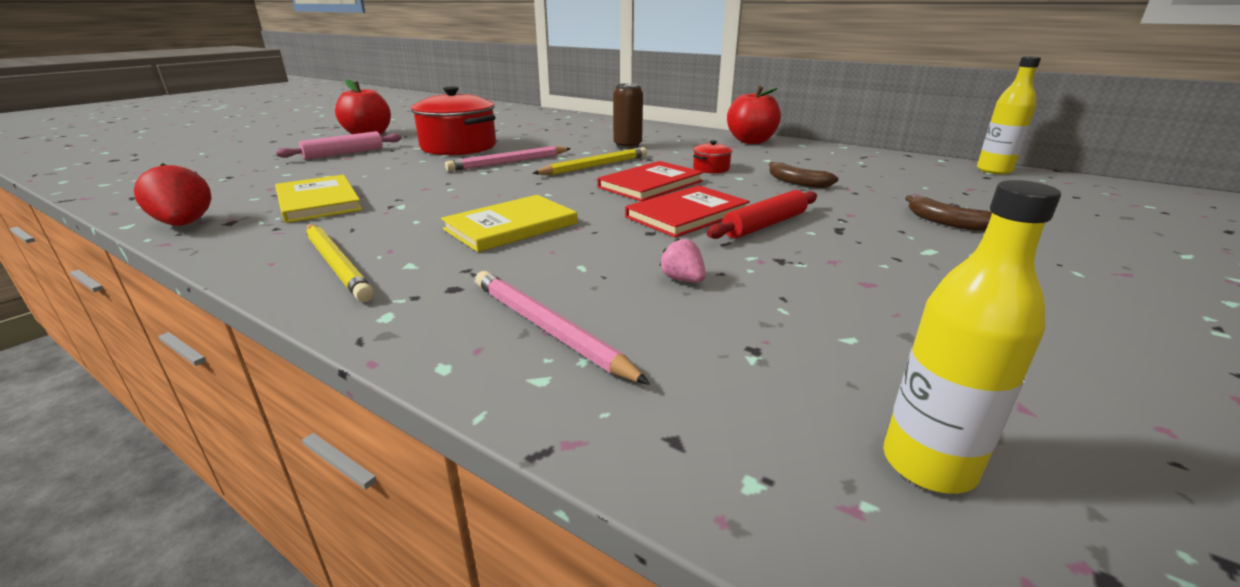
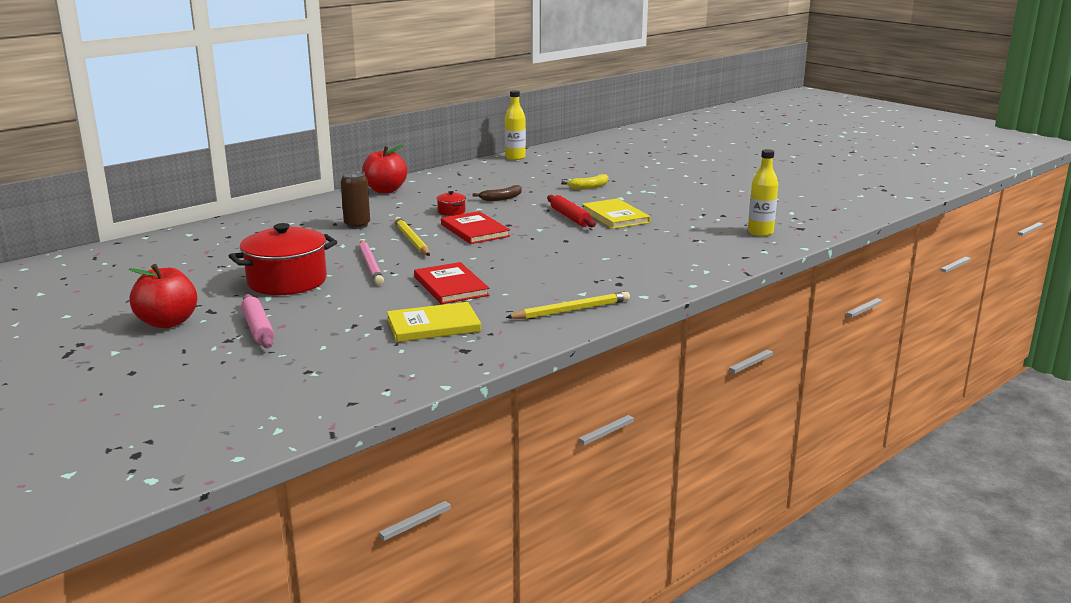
camera: 75 degrees left, 5 degrees down
red strawberry [134,163,212,226] -> none
yellow book [441,195,578,252] -> yellow book moved to [582,198,650,229]
pink pencil [475,271,650,385] -> none
red book [625,185,750,238] -> red book moved to [414,262,489,304]
pink strawberry [660,238,706,283] -> none
brown banana [905,195,992,232] -> yellow banana [561,174,608,189]

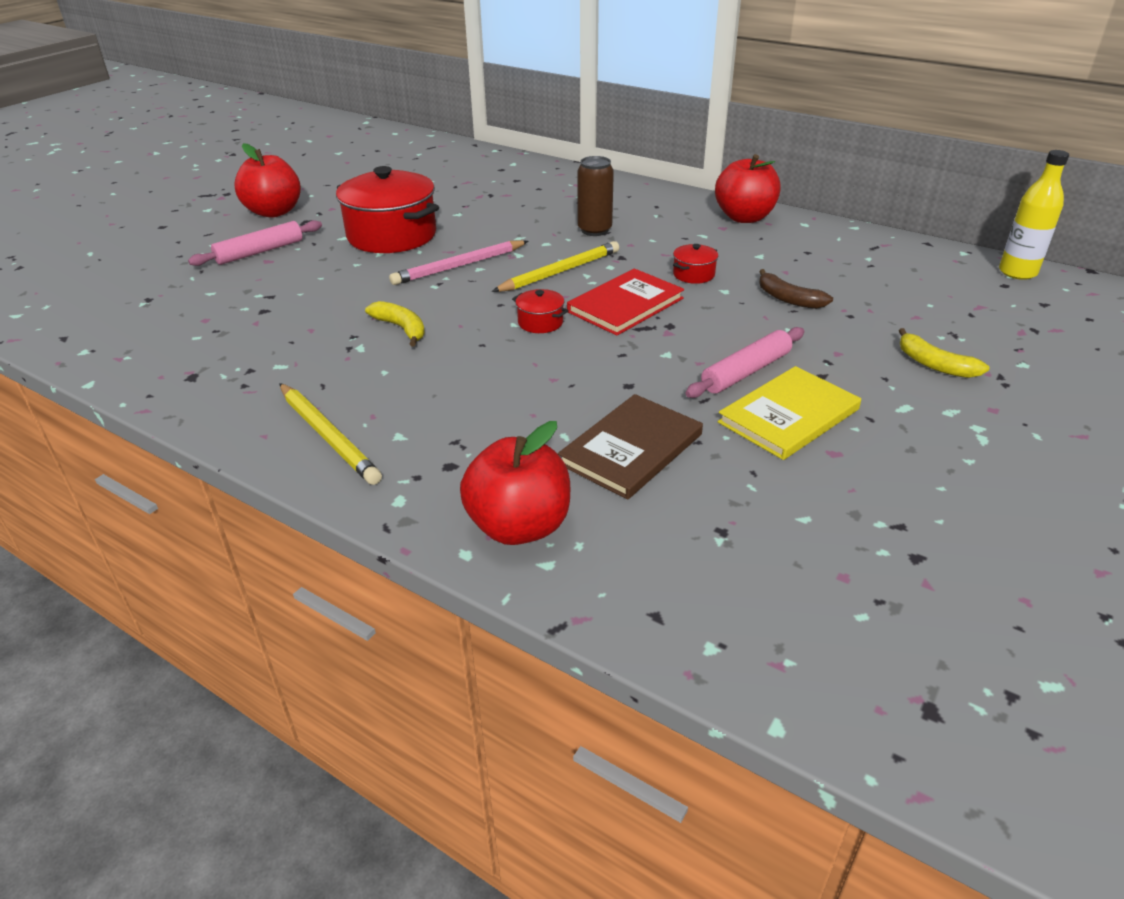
camera: 75 degrees right, 15 degrees up
yellow book [387,302,481,342] -> none
red book [414,262,489,304] -> yellow banana [365,301,425,346]
red rolling pin [547,195,596,227] -> pink rolling pin [685,327,804,398]
yellow bottle [748,149,778,236] -> none
none -> red apple [460,421,570,545]
none -> red pot [512,289,569,333]
none -> brown book [558,394,703,499]

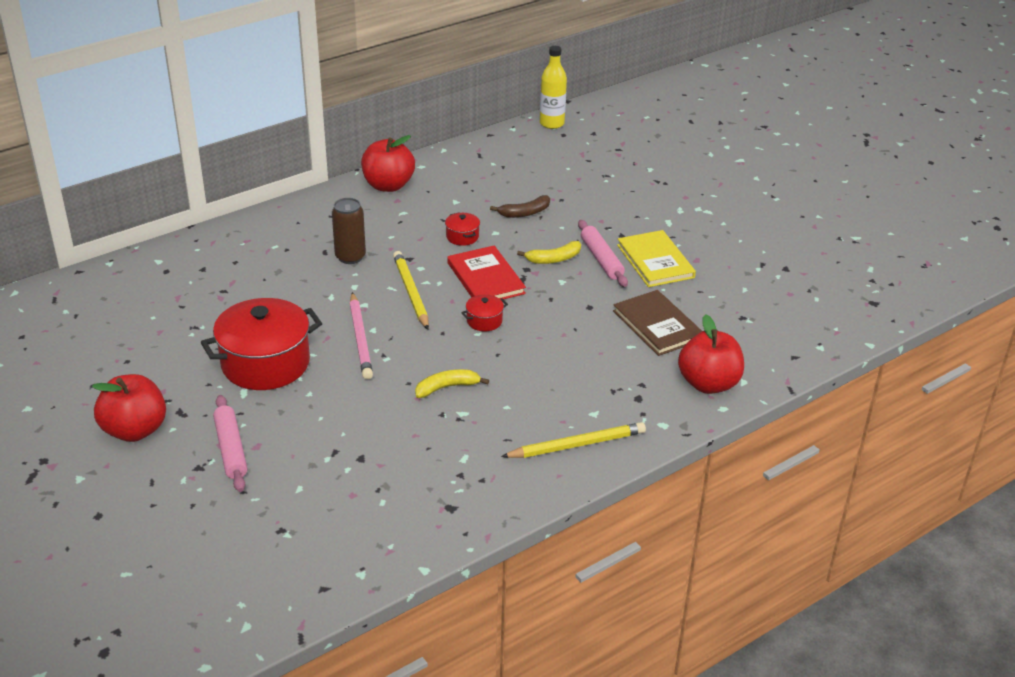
camera: 70 degrees left, 0 degrees up
yellow banana [899,328,990,378] -> yellow banana moved to [517,241,581,264]

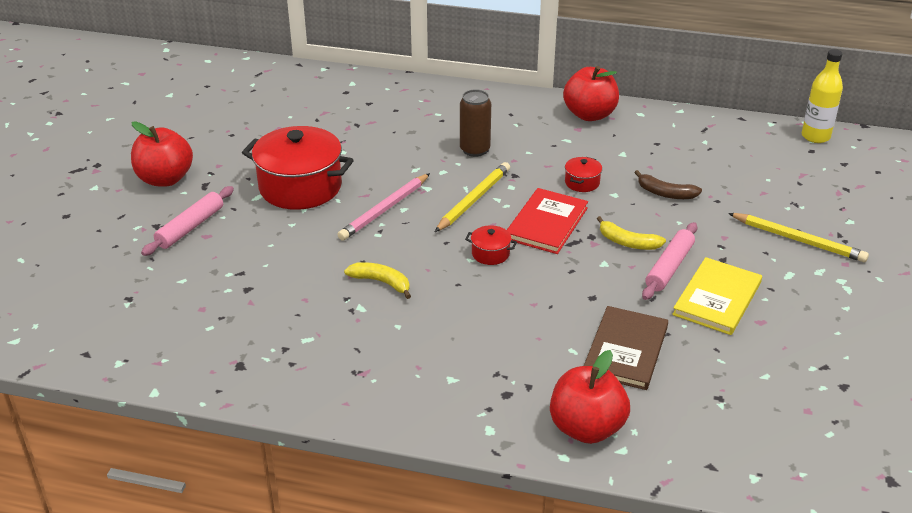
camera: 50 degrees right, 0 degrees up
yellow pencil [501,422,646,458] -> yellow pencil moved to [728,213,869,262]

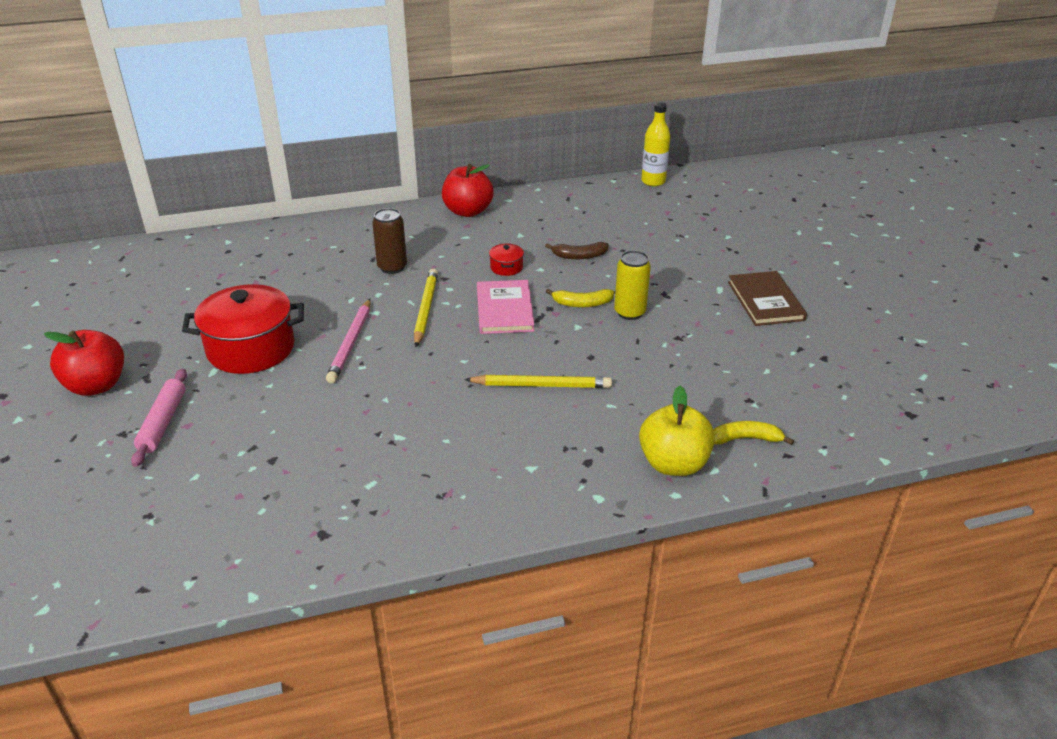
camera: 30 degrees left, 0 degrees up
yellow banana [344,262,411,299] -> yellow banana moved to [714,421,794,445]
red pot [465,225,517,265] -> none
red book [507,188,588,254] -> pink book [477,280,534,334]
red apple [550,350,630,444] -> yellow apple [639,386,715,476]
brown book [584,306,668,390] -> brown book moved to [728,271,807,326]
pink rolling pin [642,222,697,300] -> yellow can [614,250,651,320]
yellow book [672,257,762,335] -> none
yellow pencil [728,213,869,262] -> yellow pencil moved to [464,375,612,388]

